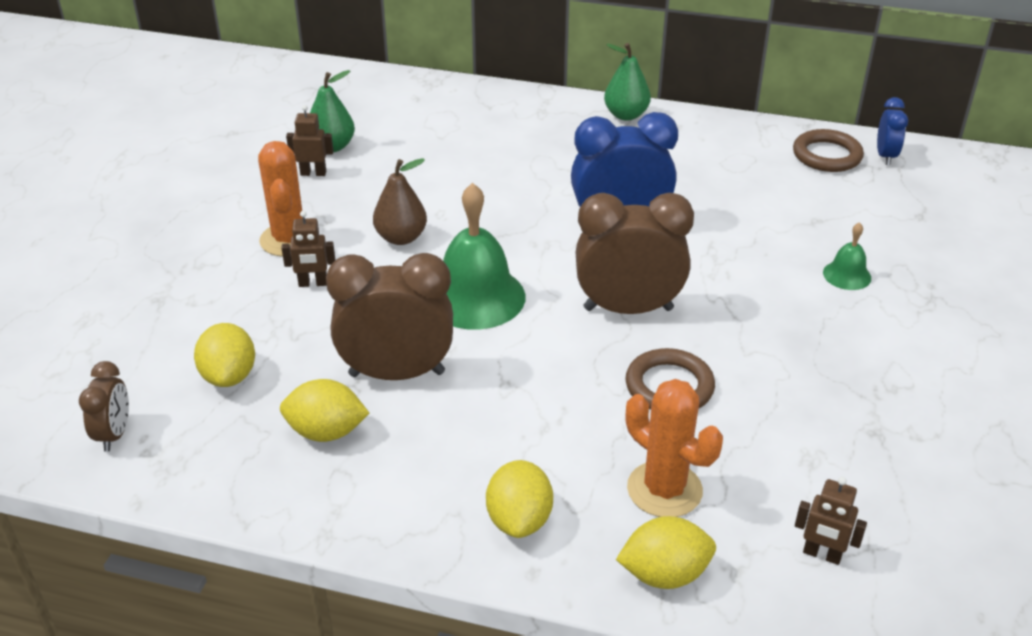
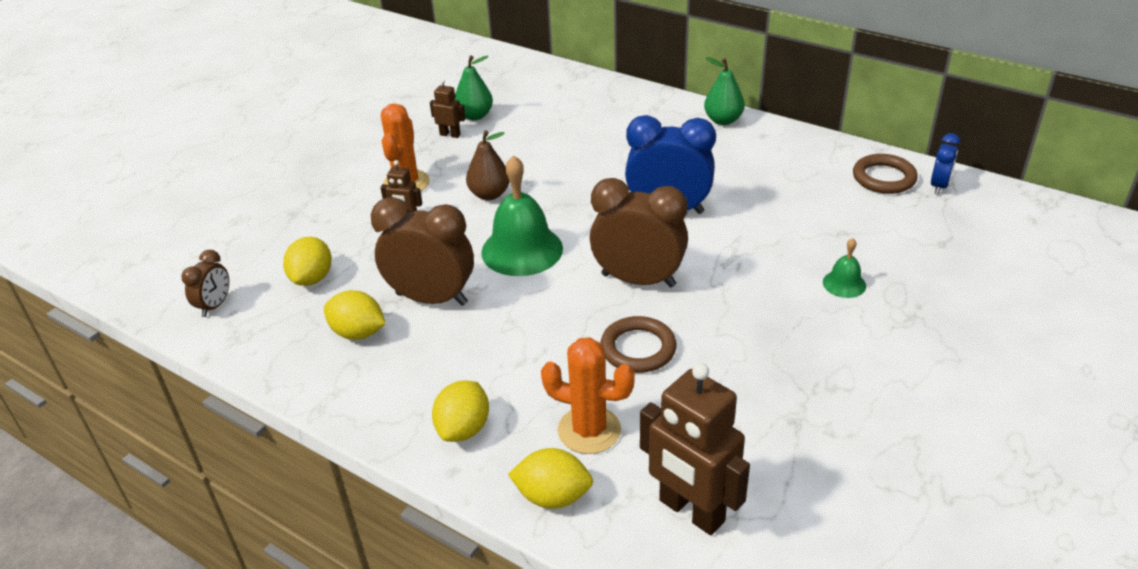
camera: 20 degrees right, 0 degrees up
orange cactus [626,379,723,517] -> orange cactus turned 45 degrees counterclockwise [541,337,635,454]
brown robot [795,477,867,565] -> brown robot [640,363,750,535], size x2.08

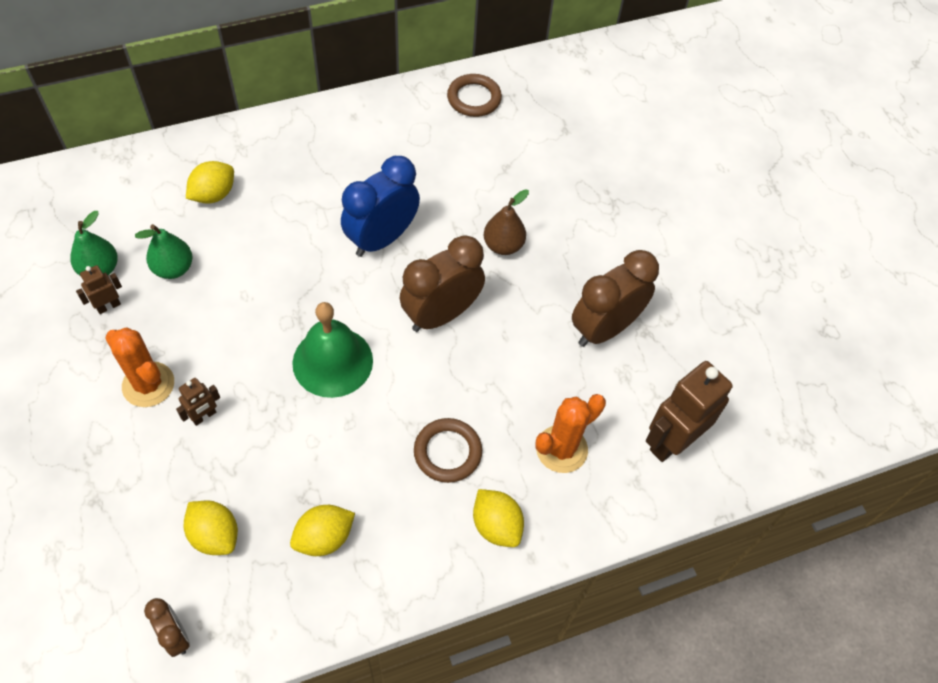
camera: 60 degrees left, 20 degrees up
brown clock [371,197,474,306] -> brown clock moved to [572,250,659,347]
brown pear [466,130,510,200] -> brown pear moved to [484,189,529,255]
yellow lemon [508,448,593,509] -> yellow lemon moved to [186,161,234,204]
brown ring [601,316,677,373] -> brown ring moved to [414,418,482,483]
brown robot [640,363,750,535] -> brown robot turned 150 degrees clockwise [646,361,733,462]
green pear [704,57,745,125] -> green pear moved to [135,224,193,279]
green bell [823,238,866,298] -> none
blue clock [931,133,960,195] -> none

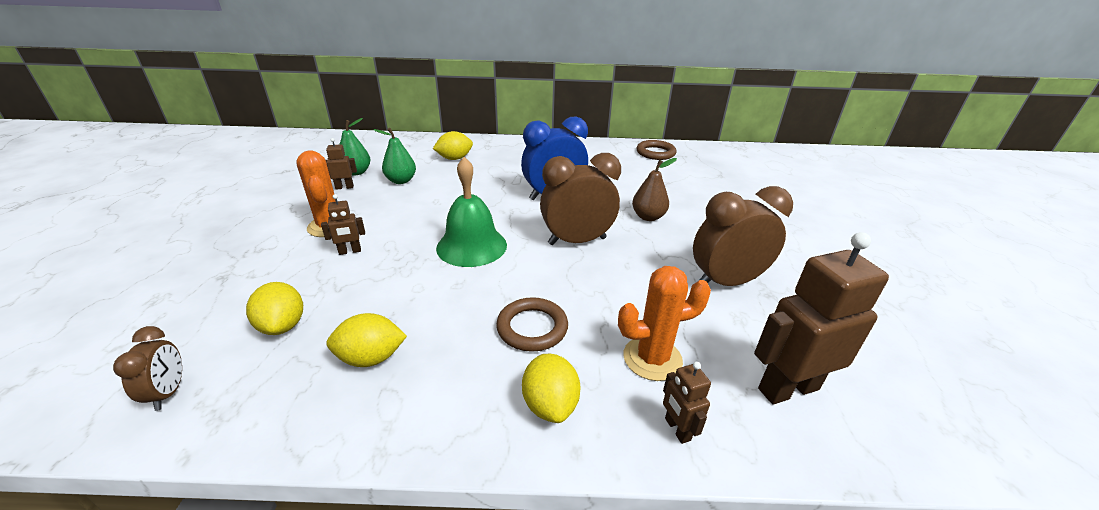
camera: 25 degrees right, 25 degrees down
none -> brown robot [663,362,711,444]

